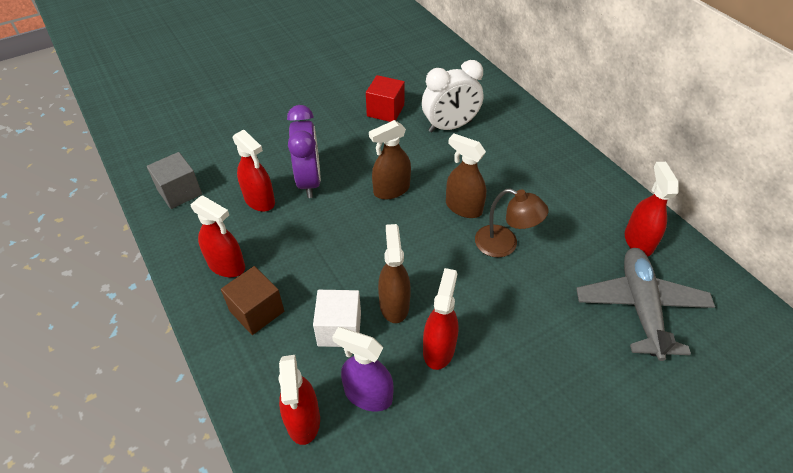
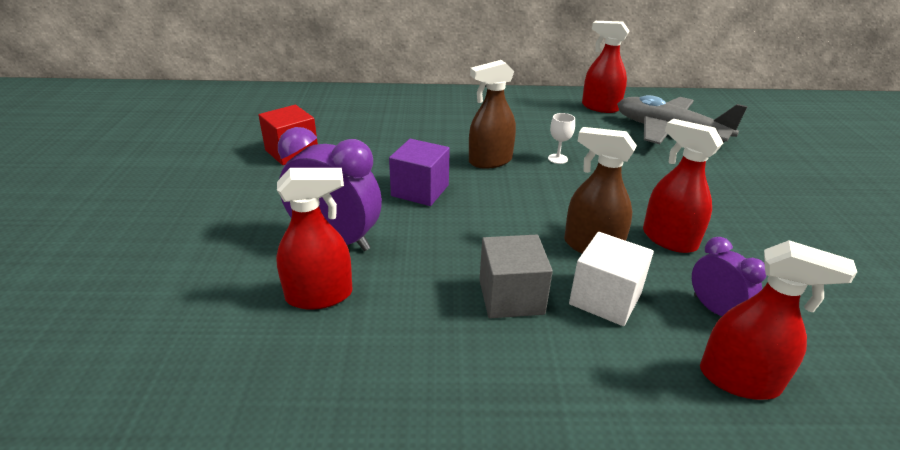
camera: 60 degrees left, 15 degrees down
grey cube [147,152,202,209] -> grey cube moved to [479,235,553,318]
red spray bottle [191,195,245,277] -> none
brown cube [221,266,284,335] -> none
purple spray bottle [332,327,394,411] -> purple clock [692,237,767,316]
brown spray bottle [369,120,411,200] -> purple cube [389,139,450,206]
white clock [422,60,483,133] -> none
brown lamp [475,189,549,257] -> white goblet [548,113,575,164]

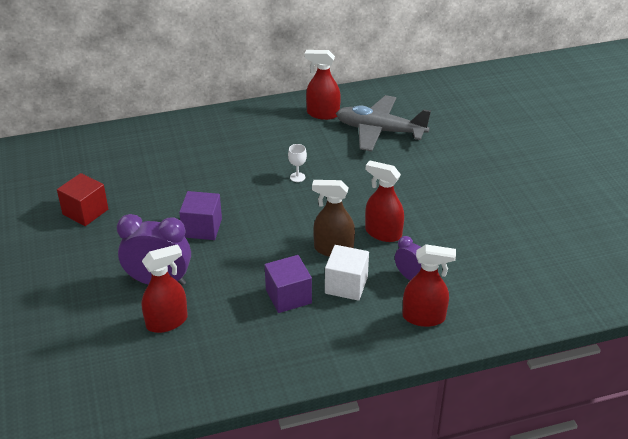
camera: 15 degrees left, 5 degrees up
brown spray bottle [469,60,516,168] -> none
grey cube [479,235,553,318] -> purple cube [265,255,312,313]

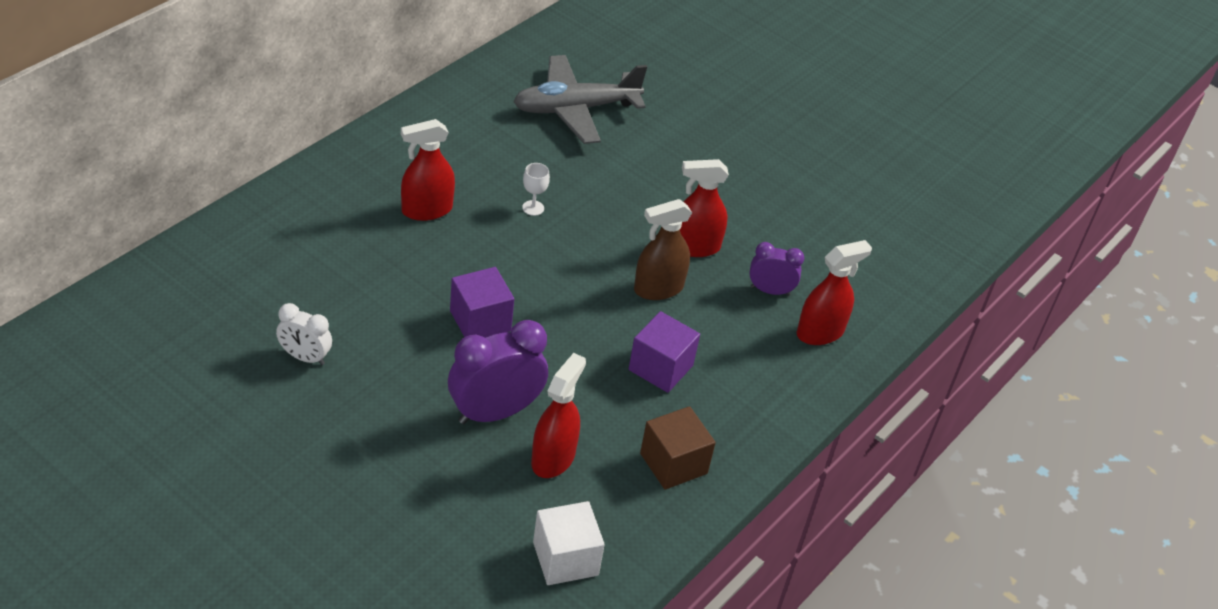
camera: 40 degrees left, 5 degrees up
red cube [57,173,108,226] -> white clock [276,303,332,365]
red spray bottle [305,50,341,120] -> red spray bottle moved to [401,119,455,221]
white cube [325,245,369,301] -> white cube moved to [533,501,605,585]
none -> brown cube [640,406,716,490]

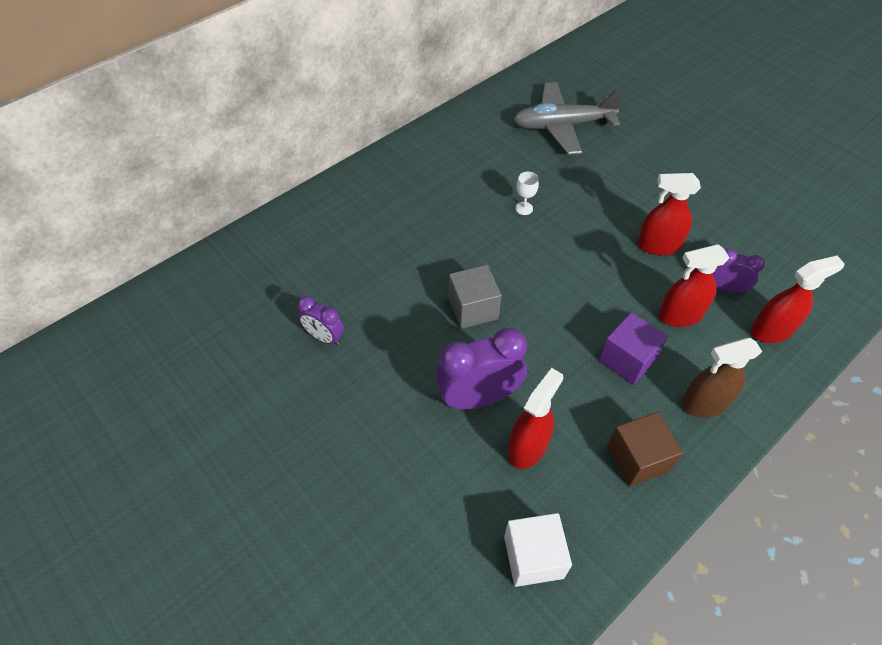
camera: 15 degrees right, 10 degrees up
white clock [276,303,332,365] -> purple clock [298,296,344,345]
red spray bottle [401,119,455,221] -> red spray bottle moved to [658,244,729,327]
purple cube [450,267,514,338] -> grey cube [449,265,502,329]
brown spray bottle [634,199,692,300] -> brown spray bottle moved to [681,338,762,418]

